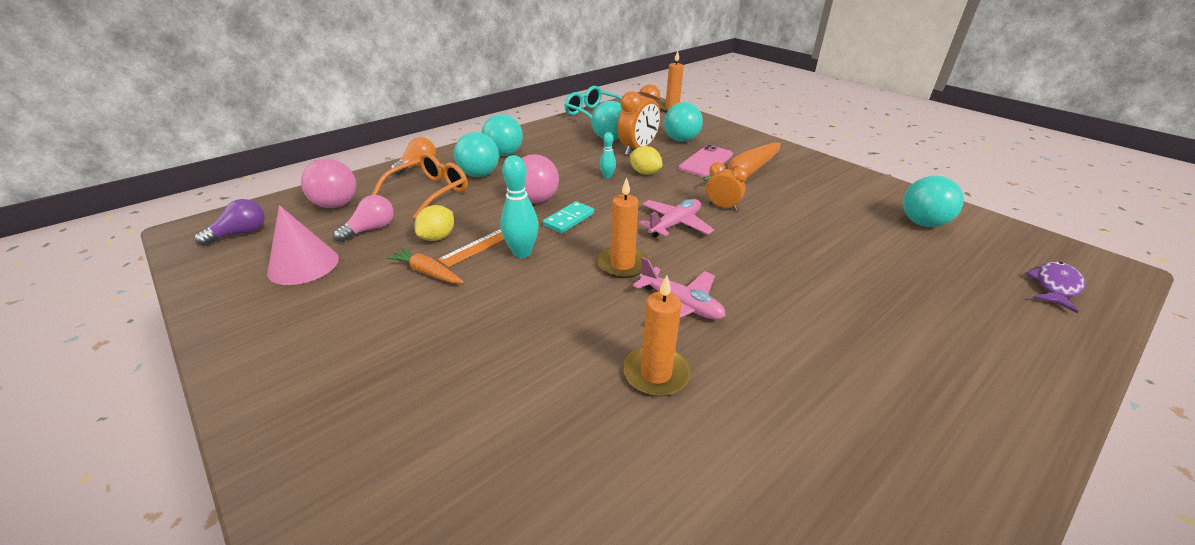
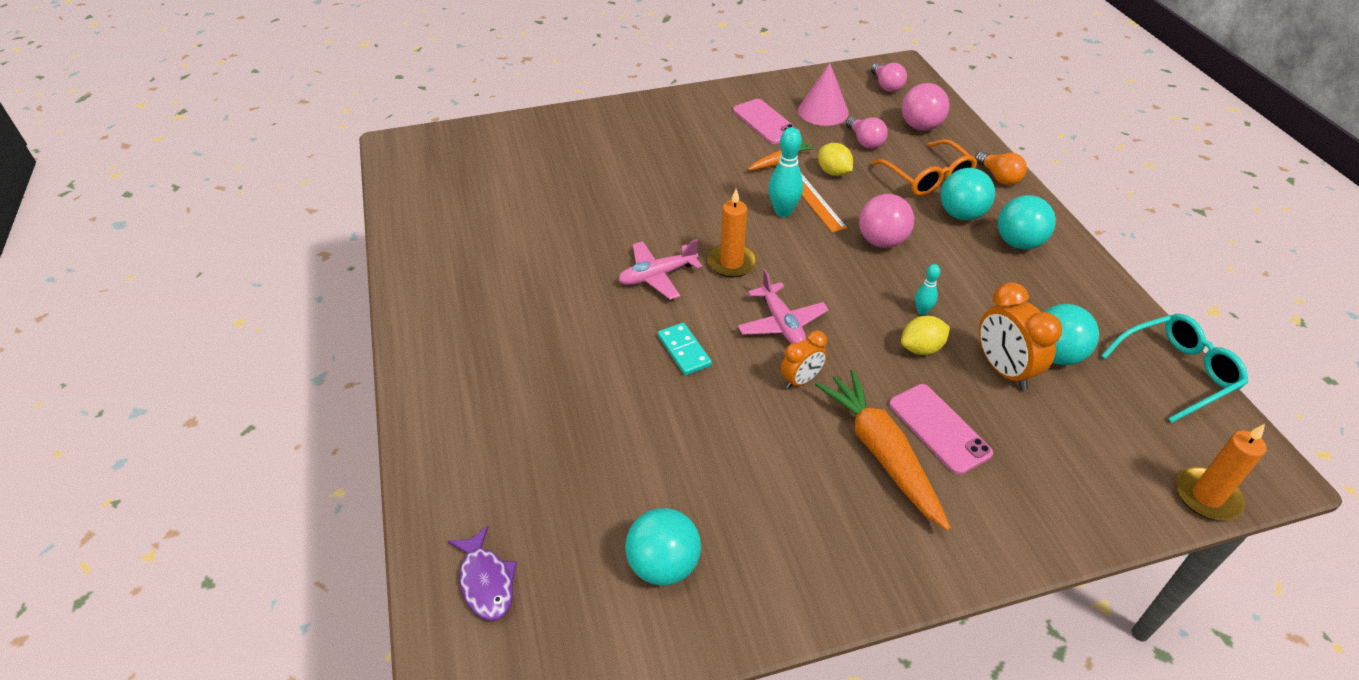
camera: 115 degrees right, 10 degrees up
purple light bulb [194,199,265,246] -> pink light bulb [871,63,907,92]
turquoise domino [543,201,594,233] -> turquoise domino moved to [658,322,712,376]
orange candle [623,275,691,397] -> none
turquoise ball [664,102,703,142] -> none
none -> pink phone [733,99,800,144]

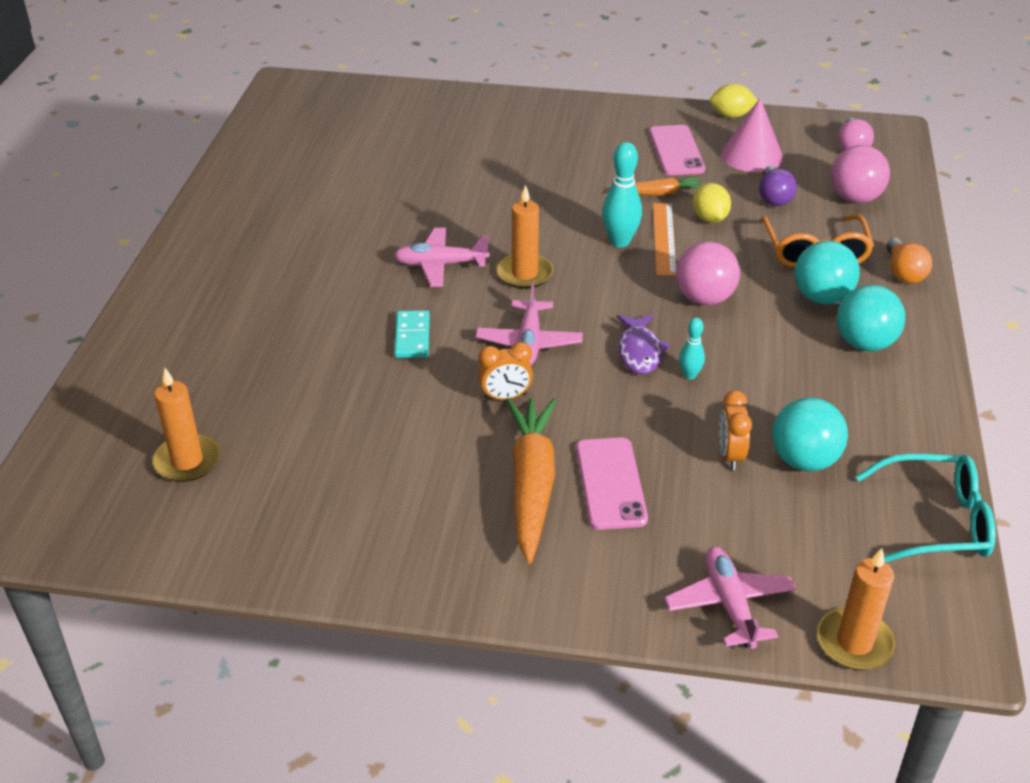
camera: 25 degrees right, 5 degrees down
purple fish [448,526,517,621] -> purple fish moved to [617,315,670,374]
turquoise ball [625,508,701,586] -> none
pink light bulb [846,116,888,149] -> purple light bulb [759,166,797,206]
yellow lemon [901,316,950,355] -> yellow lemon moved to [709,83,758,118]
orange clock [979,282,1062,390] -> orange clock [719,390,752,470], size x0.61
none -> orange candle [152,368,220,482]
none -> pink plane [664,547,796,649]

